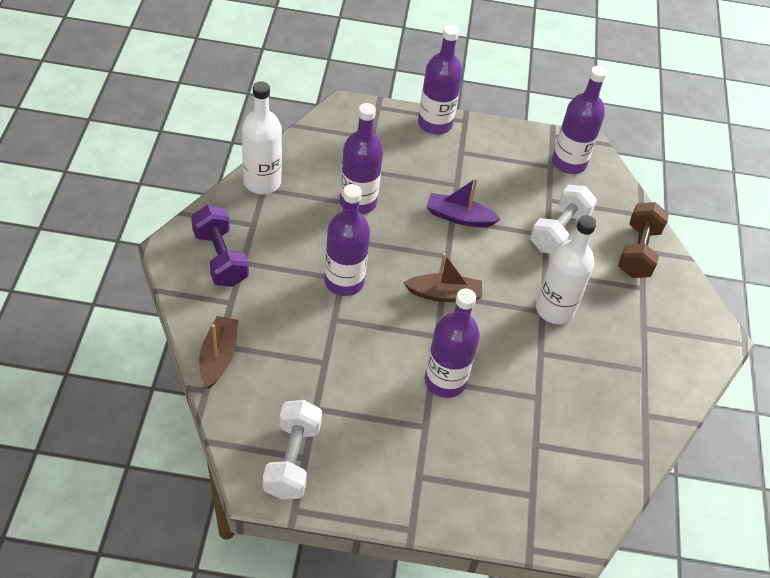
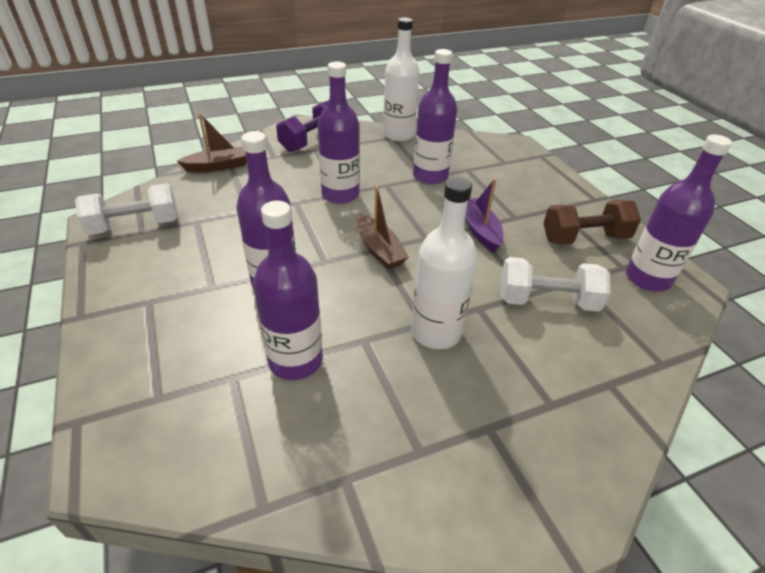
camera: 65 degrees right, 10 degrees down
purple bottle [418,25,463,134] -> purple bottle moved to [253,201,323,380]
brown dumbbell [618,202,669,278] -> brown dumbbell moved to [543,200,641,245]

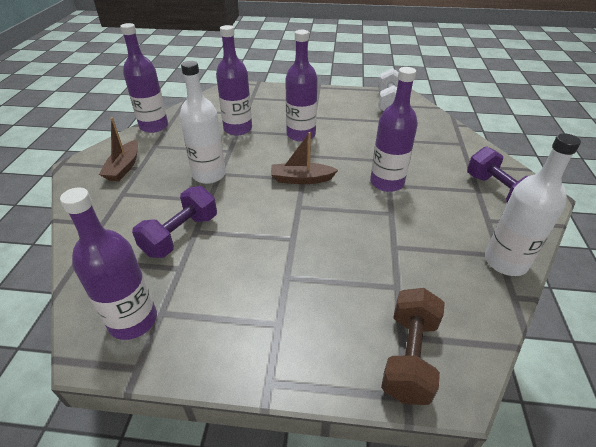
camera: 120 degrees right, 0 degrees up
brown boat [177,113,247,172] -> brown boat moved to [99,117,138,181]
purple bottle [413,49,457,185] -> purple bottle moved to [120,23,168,133]
purple boat [465,178,504,252] -> none
white dumbbell [500,257,610,312] -> purple dumbbell [132,186,217,258]
brown dumbbell [543,200,641,245] -> brown dumbbell moved to [381,288,445,405]

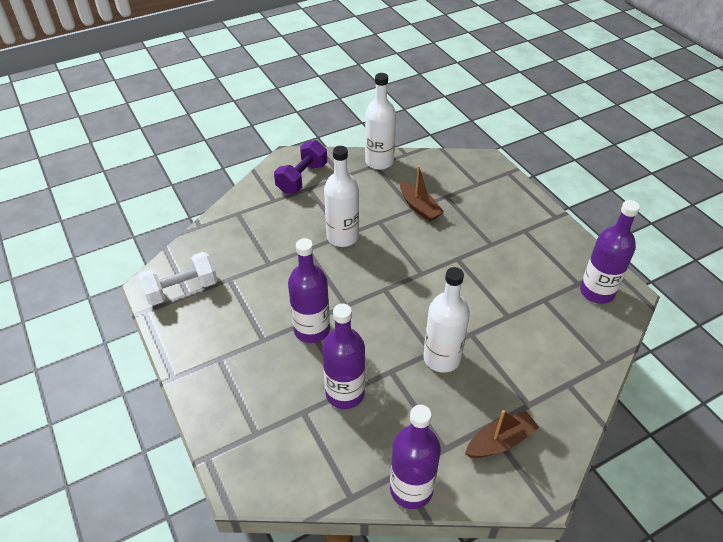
camera: 125 degrees left, 5 degrees up
purple dumbbell [132,186,217,258] -> none
brown boat [271,132,338,184] -> brown boat moved to [400,165,444,222]
purple bottle [370,67,418,192] -> white bottle [324,146,359,247]
brown dumbbell [381,288,445,405] -> none

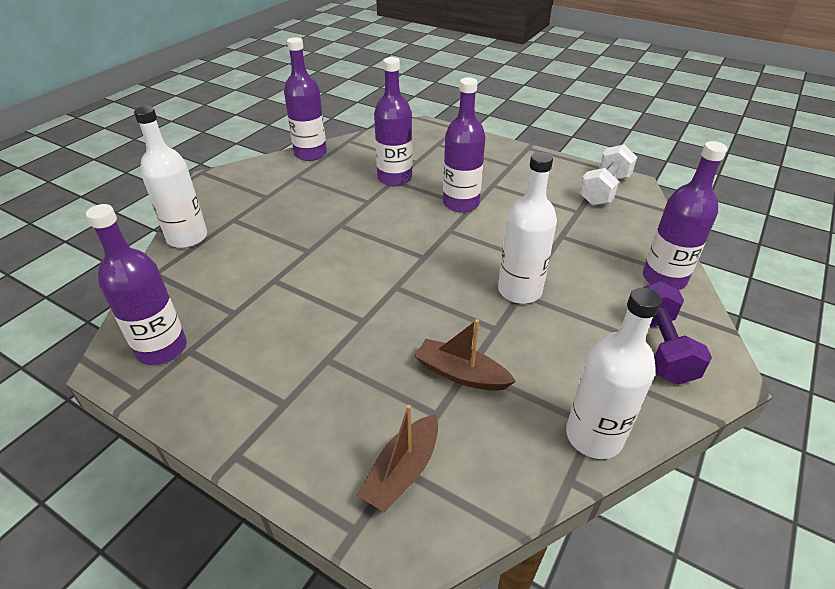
camera: 150 degrees right, 5 degrees down
white bottle [423,267,470,373] -> white bottle moved to [134,106,207,248]
brown boat [465,410,540,458] -> brown boat moved to [357,405,438,513]
none -> purple bottle [643,141,727,290]

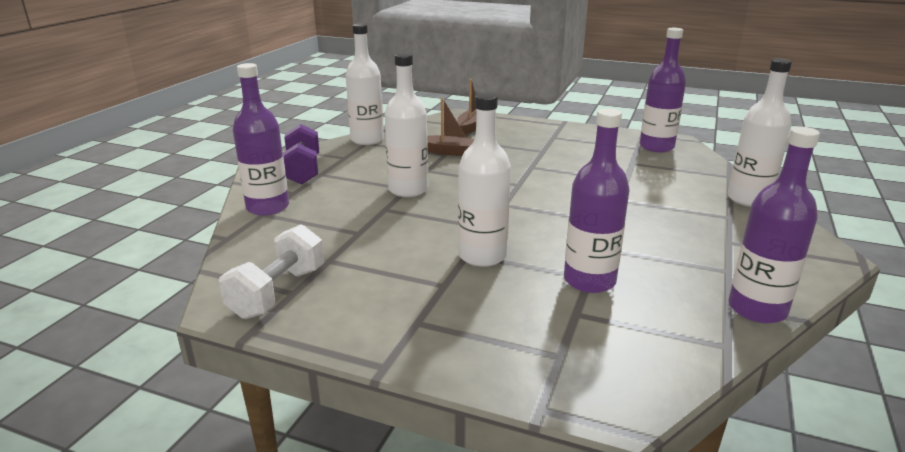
camera: 170 degrees right, 15 degrees down
purple bottle [443,78,486,212] -> white bottle [458,93,511,267]

